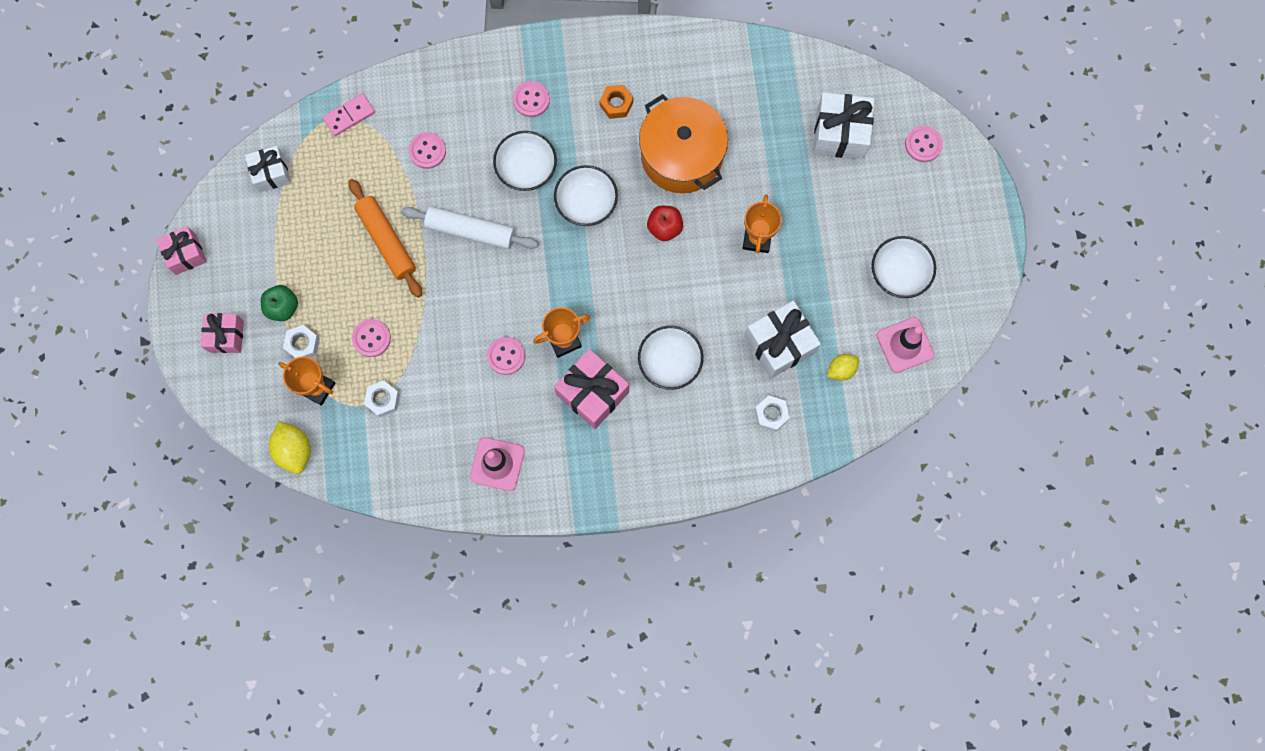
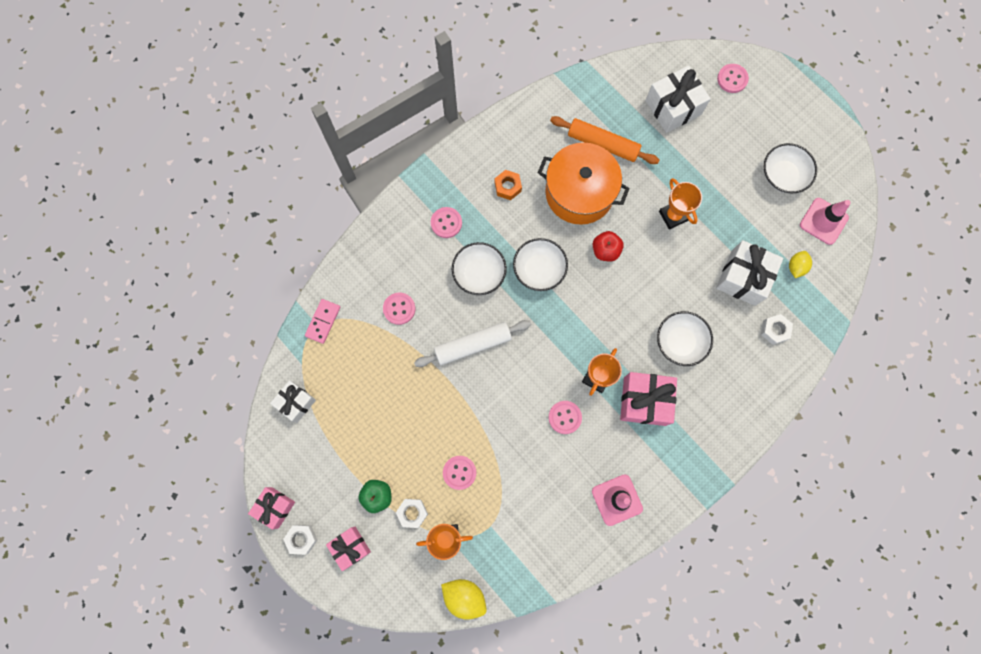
camera: 35 degrees left, 0 degrees up
orange rolling pin [348,179,422,298] -> orange rolling pin moved to [550,116,659,164]
white nut [364,381,400,417] -> white nut moved to [283,525,317,555]

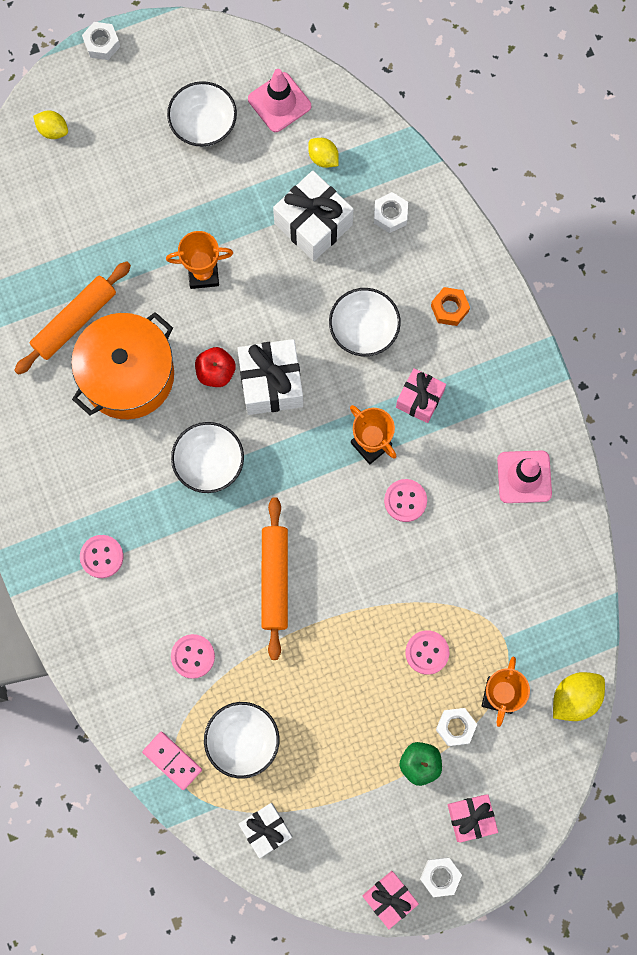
camera: 70 degrees left, 0 degrees up
white rolling pin [414,320,531,367] -> orange rolling pin [261,497,288,660]
white bowl [452,242,507,295] -> white bowl moved to [204,702,279,778]
orange nut [495,170,522,200] -> orange nut moved to [431,287,470,326]
pink gift [620,372,677,426] -> pink gift [396,368,446,423], size x0.64
white gift [645,65,711,133] -> white gift moved to [237,339,303,415]
pink button [717,64,749,93] -> yellow lemon [33,111,68,139]
none -> white nut [82,22,120,60]

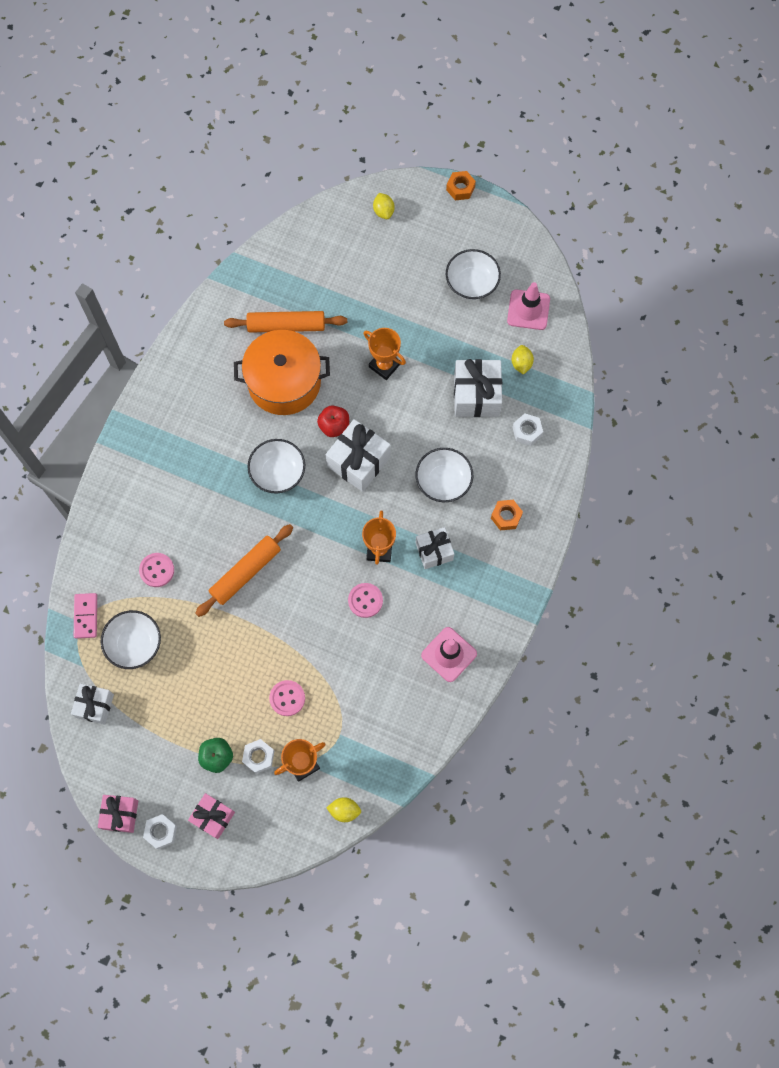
camera: 45 degrees right, 5 degrees down
pink button [80,535,123,578] -> none
white nut [82,22,120,60] -> orange nut [446,171,476,200]
pink gift [396,368,446,423] -> white gift [416,527,454,569]
yellow lemon [553,672,605,721] -> yellow lemon [326,797,361,822], size x0.65

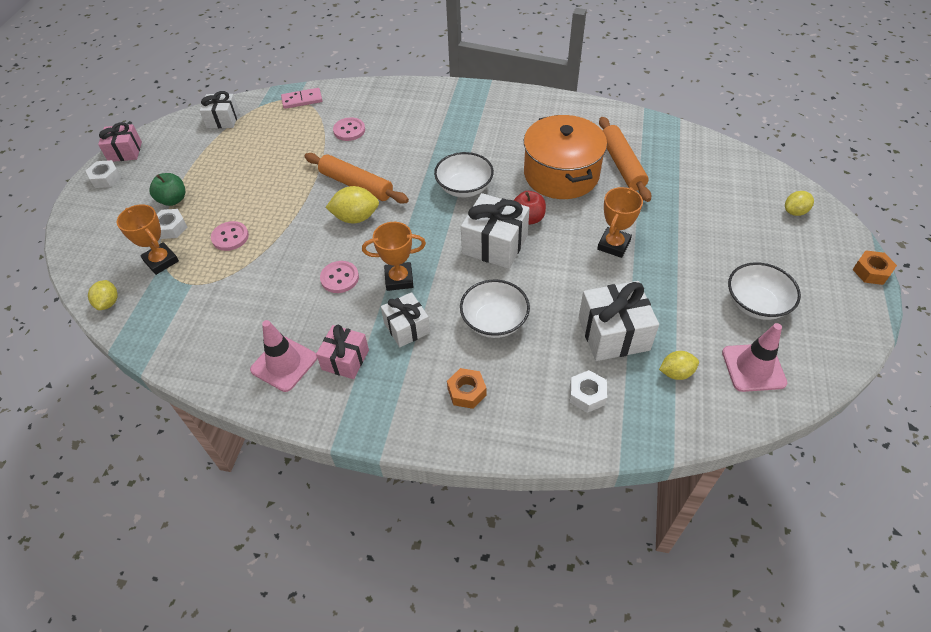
camera: 80 degrees right, 20 degrees down
white bowl [101,610,161,669] -> none
pink gift [188,793,235,839] -> pink gift moved to [316,325,369,379]
none -> yellow lemon [325,186,379,223]

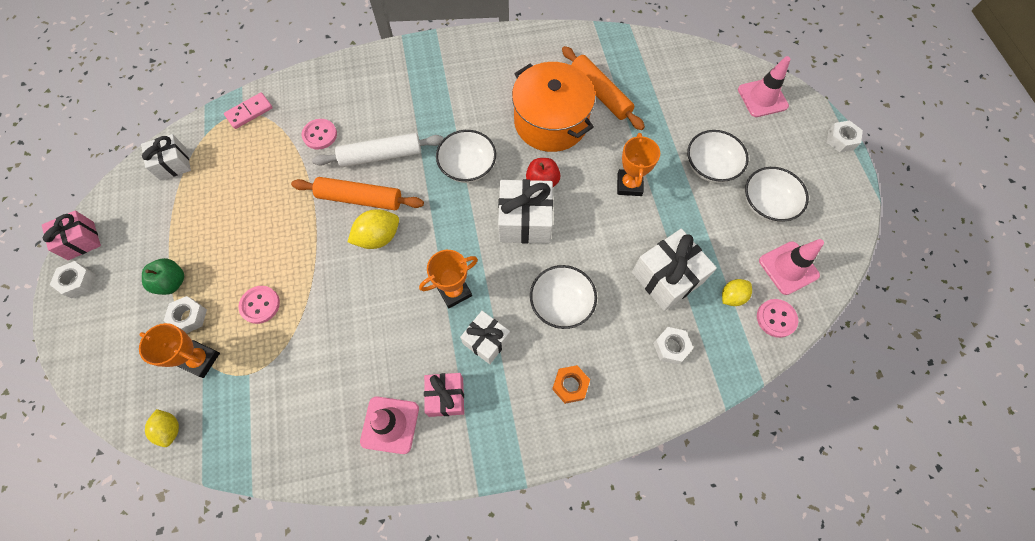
camera: 25 degrees left, 15 degrees up
pink button [320,261,359,293] -> pink button moved to [757,299,798,338]
yellow lemon [785,191,814,216] -> pink traffic cone [738,56,791,117]
orange nut [852,250,897,285] -> white nut [827,120,863,152]
none -> white rolling pin [312,133,443,167]
none -> white bowl [687,130,749,183]

